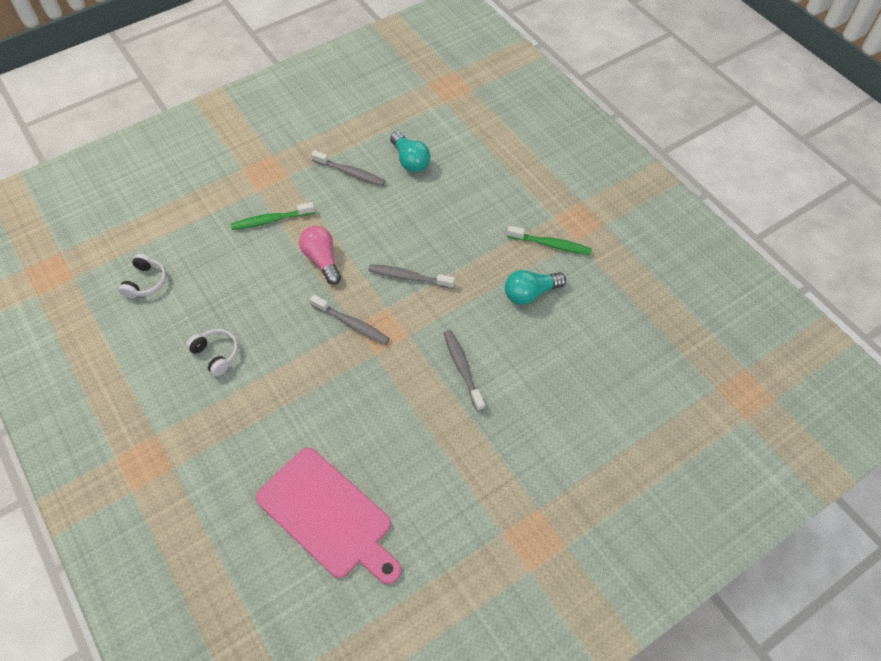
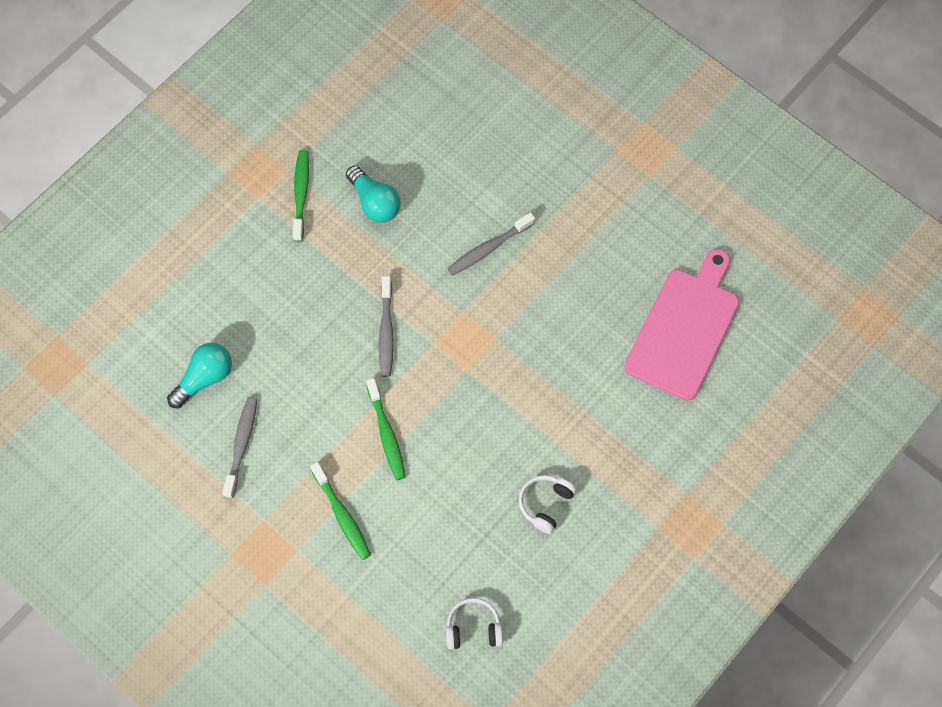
camera: 105 degrees left, 10 degrees up
pink light bulb [299,226,341,285] -> green toothbrush [366,378,406,480]
grey toothbrush [310,295,390,345] -> none

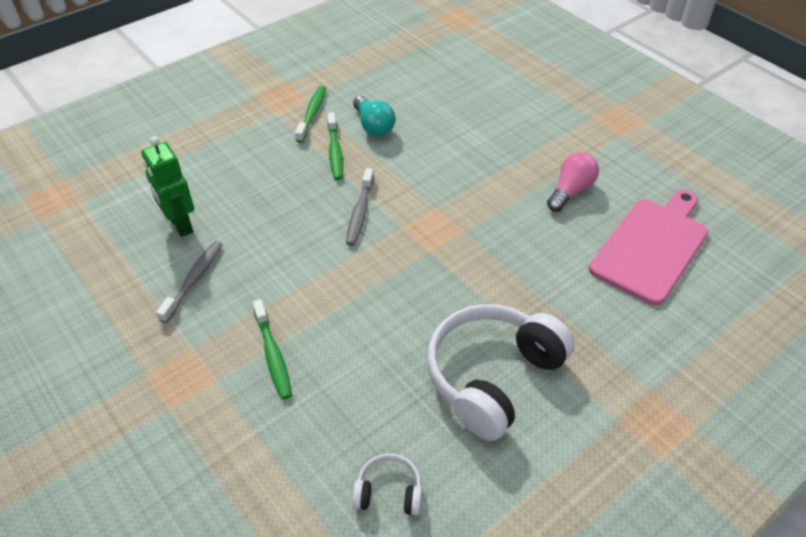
camera: 10 degrees right, 20 degrees down
turquoise light bulb [167,343,232,408] -> green robot [141,136,194,237]
green toothbrush [366,378,406,480] -> green toothbrush moved to [327,112,343,180]
grey toothbrush [447,212,535,276] -> none
white headphones [519,475,577,534] -> white headphones [427,304,575,441], size x2.23
none -> pink light bulb [547,152,599,212]

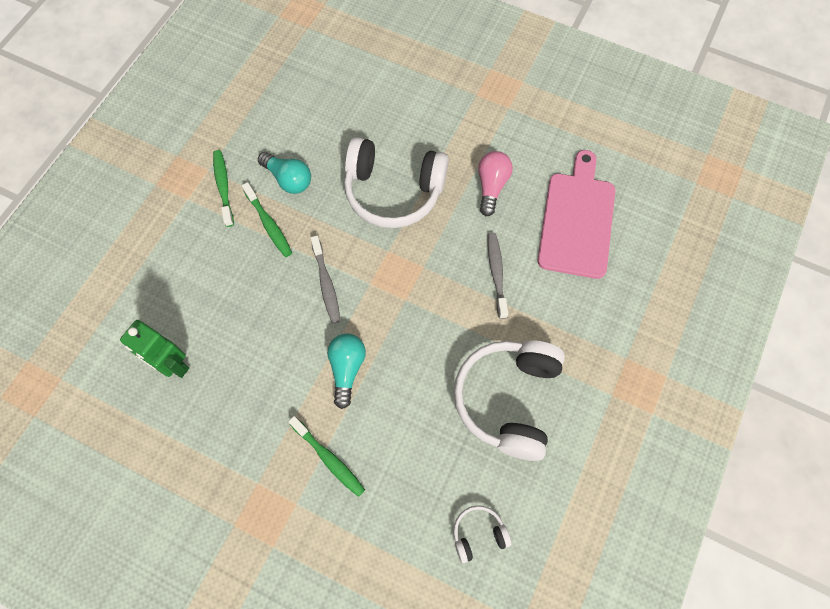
camera: 25 degrees left, 20 degrees up
grey toothbrush [156,241,222,323] -> grey toothbrush moved to [488,233,508,319]
none -> turquoise light bulb [327,333,366,409]
none -> white headphones [344,137,449,228]

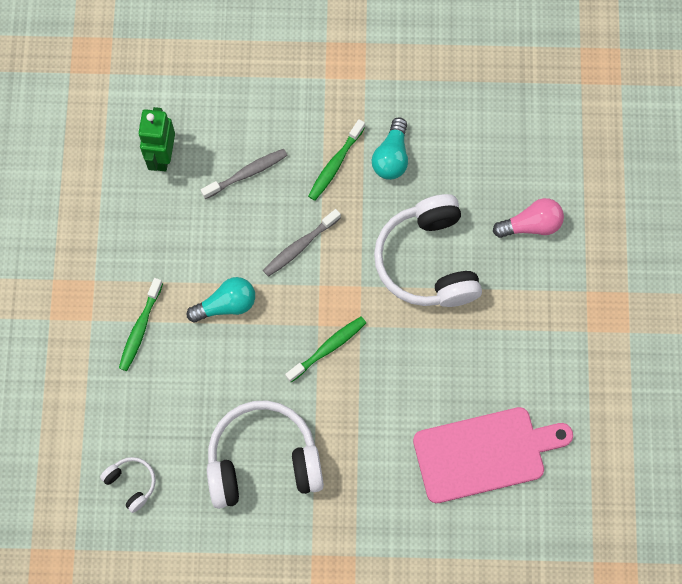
camera: 65 degrees right, 5 degrees up
green toothbrush [213,150,234,227] -> green toothbrush moved to [285,317,366,382]
pink light bulb [478,151,513,216] -> pink light bulb moved to [493,198,564,238]
grey toothbrush [488,233,508,319] -> grey toothbrush moved to [201,149,288,199]

